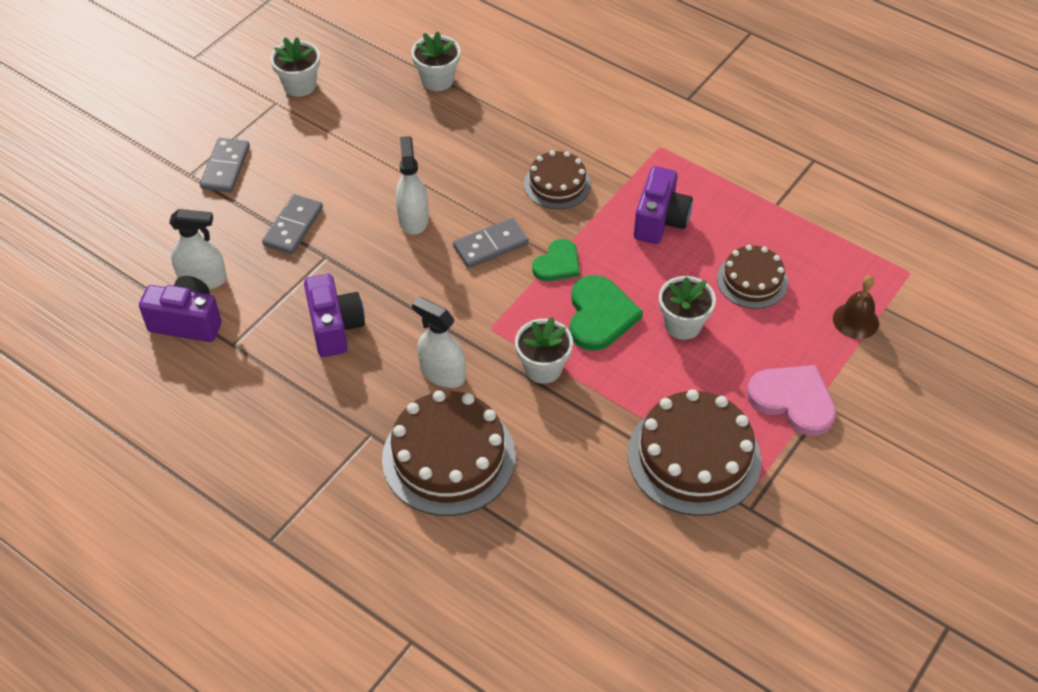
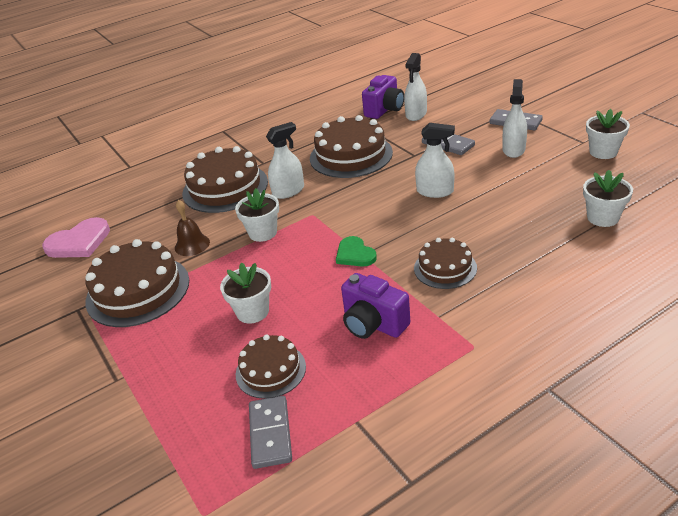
camera: 115 degrees right, 15 degrees down
purple camera [304,274,365,357] -> brown cake [310,115,393,178]
grey domino [453,218,529,268] -> grey domino moved to [249,396,292,469]
green heart [569,275,643,351] -> none
pink heart [747,365,836,436] -> pink heart moved to [42,217,110,258]
brown bell [833,276,879,339] -> brown bell moved to [175,200,210,256]
none -> white spray bottle [502,79,527,158]

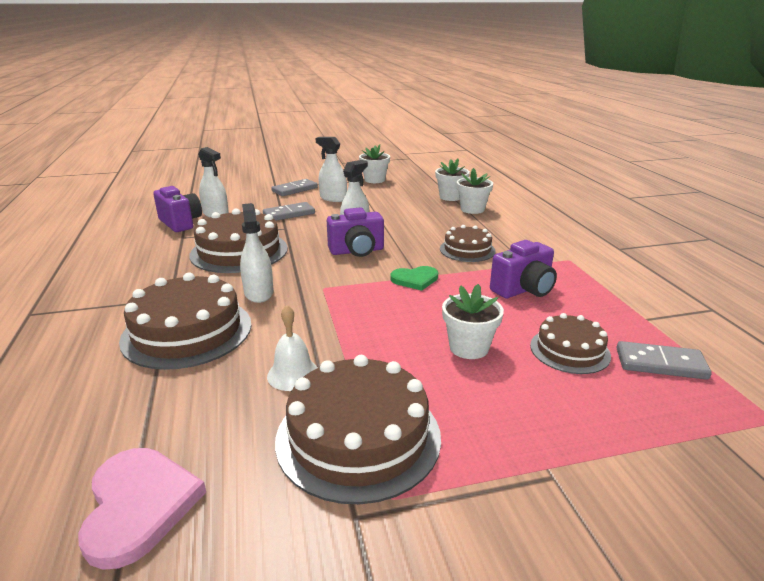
camera: 75 degrees left, 10 degrees down
brown bell [175,200,210,256] -> white bell [267,305,318,391]
white flower pot [235,188,279,242] -> white flower pot moved to [457,168,493,214]
none -> purple camera [327,207,384,257]

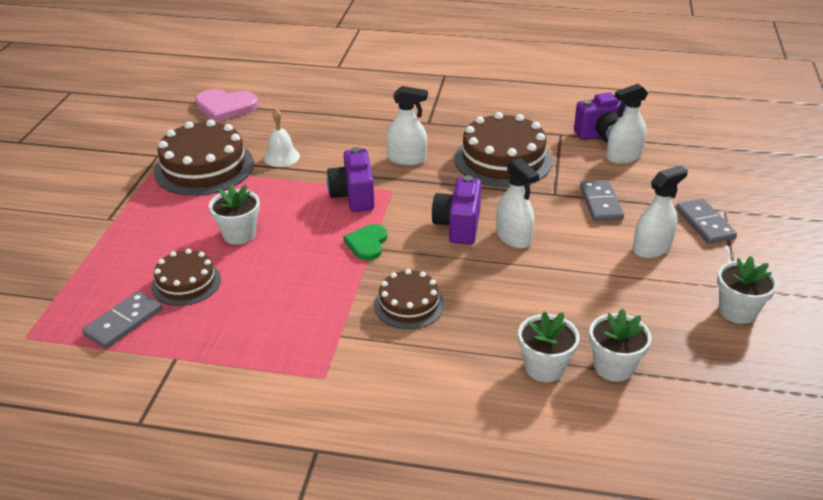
camera: 115 degrees right, 10 degrees up
brown cake [119,272,251,370] -> none
purple camera [490,240,557,298] -> purple camera moved to [327,147,374,212]

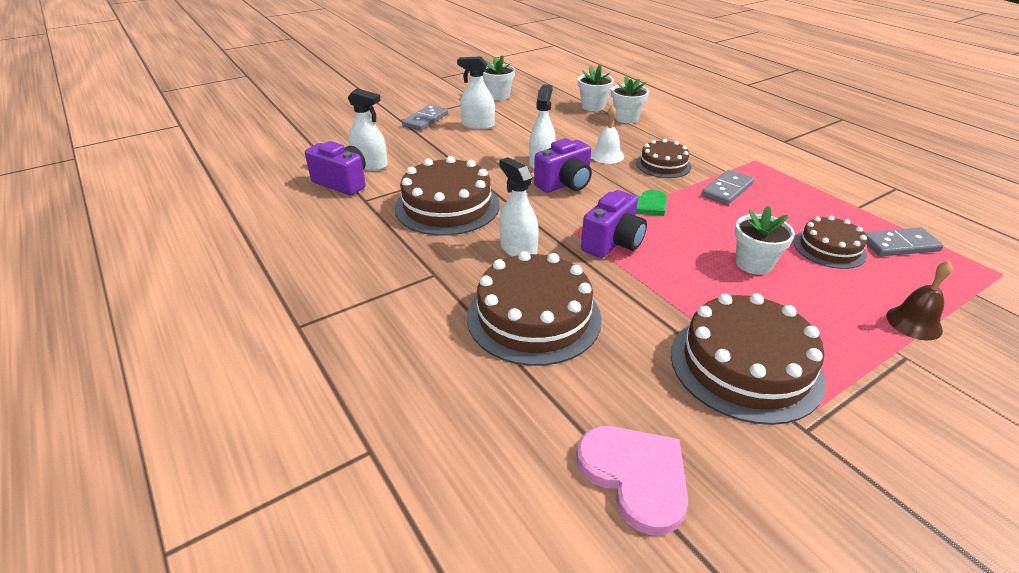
camera: 135 degrees left, 0 degrees up
white bell [264,109,300,167] -> white bell moved to [591,106,624,164]
grey domino [580,180,624,221] -> grey domino moved to [701,170,754,205]
none -> brown cake [467,251,602,366]
none -> brown bell [886,261,953,340]

